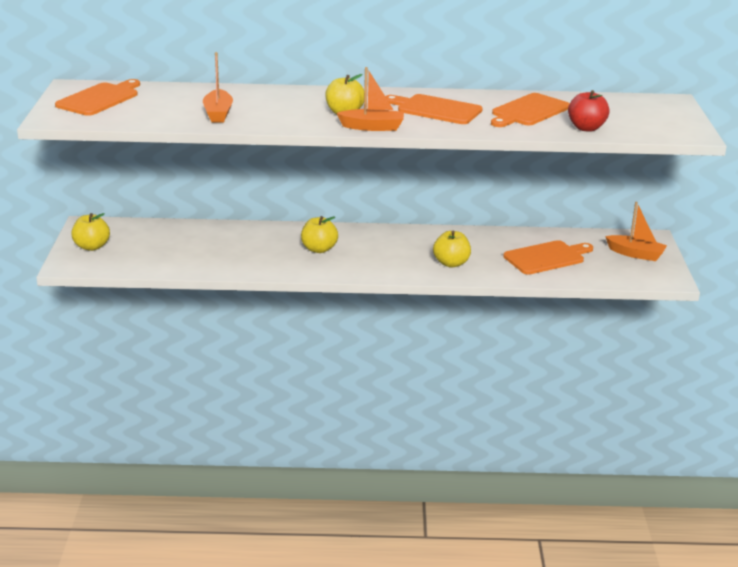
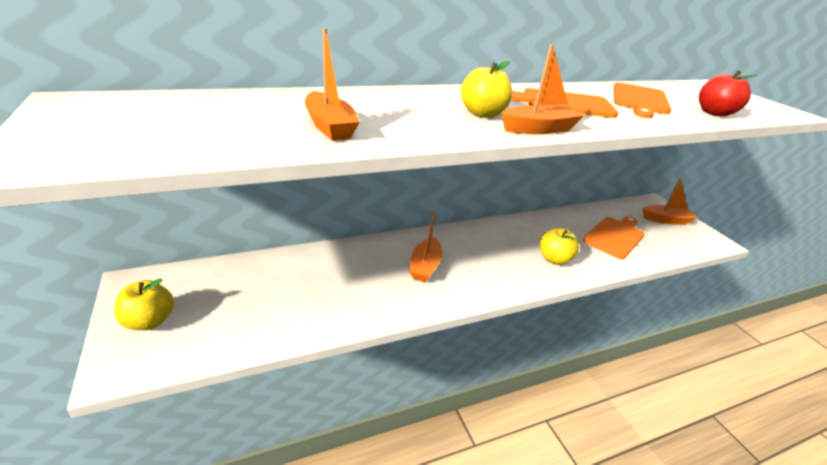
camera: 25 degrees left, 5 degrees up
orange cutting board [55,79,140,116] -> none
yellow apple [301,216,338,253] -> orange boat [409,211,443,282]

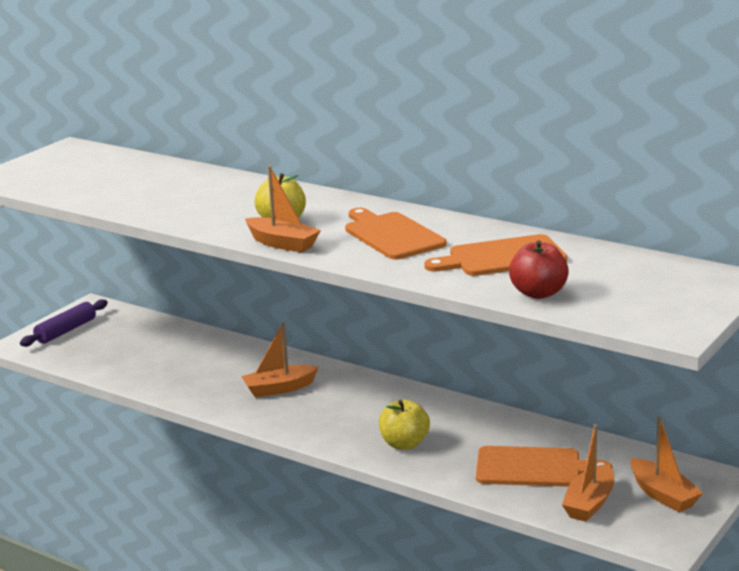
camera: 60 degrees right, 10 degrees down
yellow apple [114,278,174,330] -> purple rolling pin [20,299,108,346]
orange boat [305,28,360,141] -> orange boat moved to [562,424,614,522]

